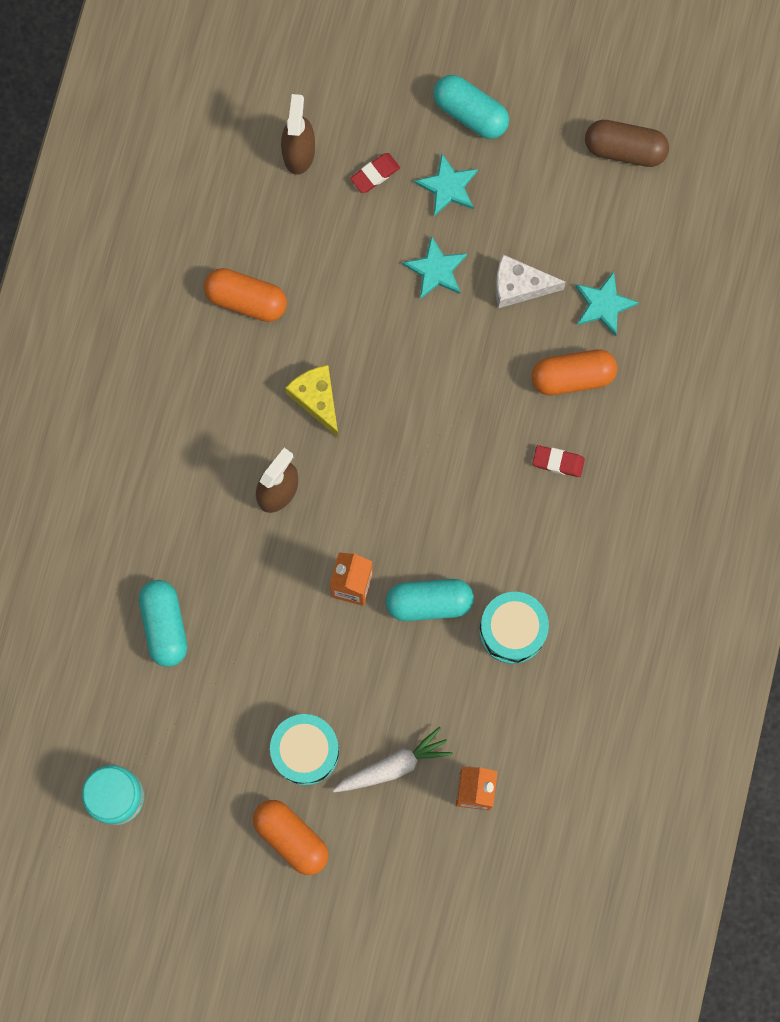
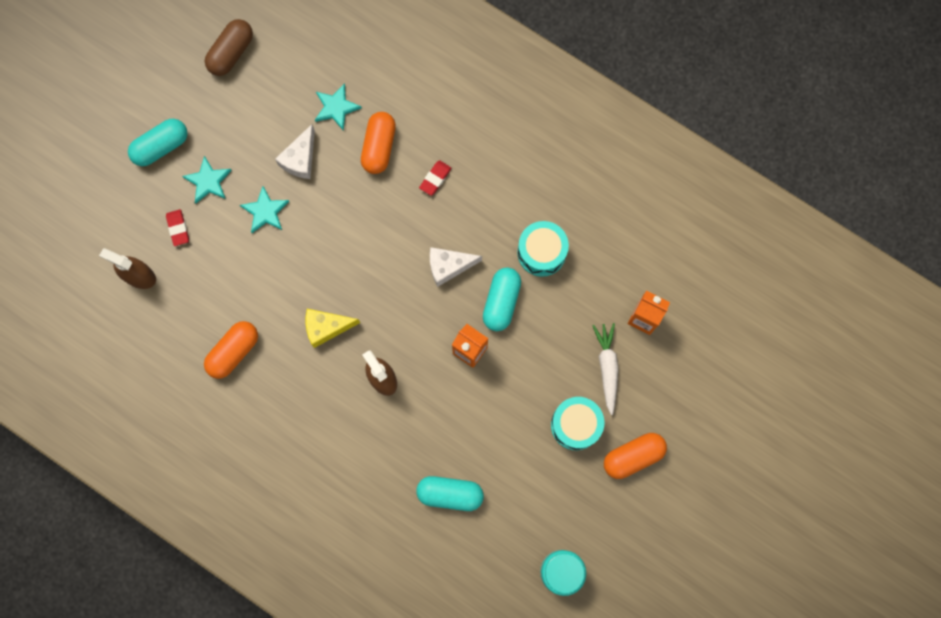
camera: 70 degrees left, 0 degrees up
none -> white cheese [430,247,482,287]

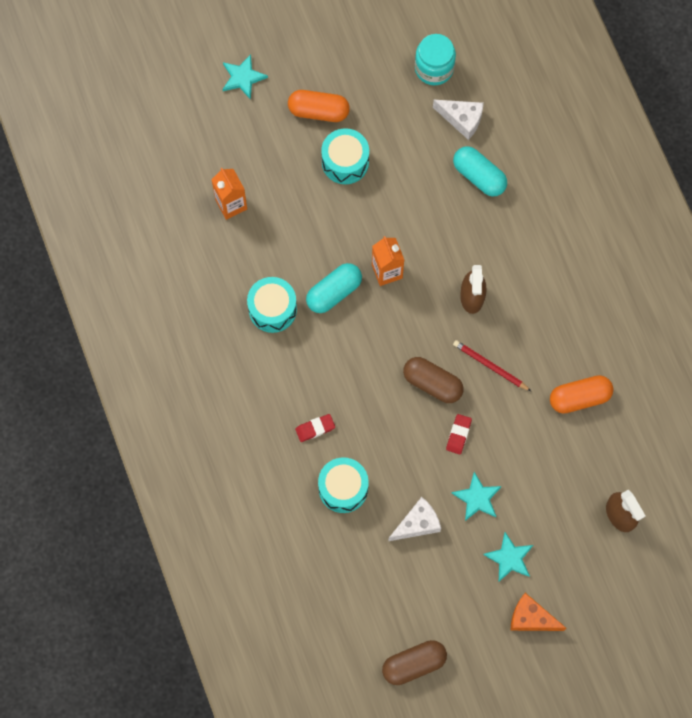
camera: 145 degrees left, 5 degrees down
turquoise capsule [128,119,188,166] -> orange cheese [511,593,567,631]
red eraser [166,209,189,246] -> red eraser moved to [446,414,472,455]
yellow cheese [306,309,360,348] -> red pencil [453,340,531,391]
turquoise star [315,83,362,131] -> turquoise star moved to [223,54,268,100]
orange capsule [361,112,396,174] -> turquoise drum [318,457,369,513]
white cheese [430,247,482,287] -> white cheese moved to [433,100,484,140]
white carrot [592,323,618,415] -> none
none -> brown capsule [403,357,464,403]

